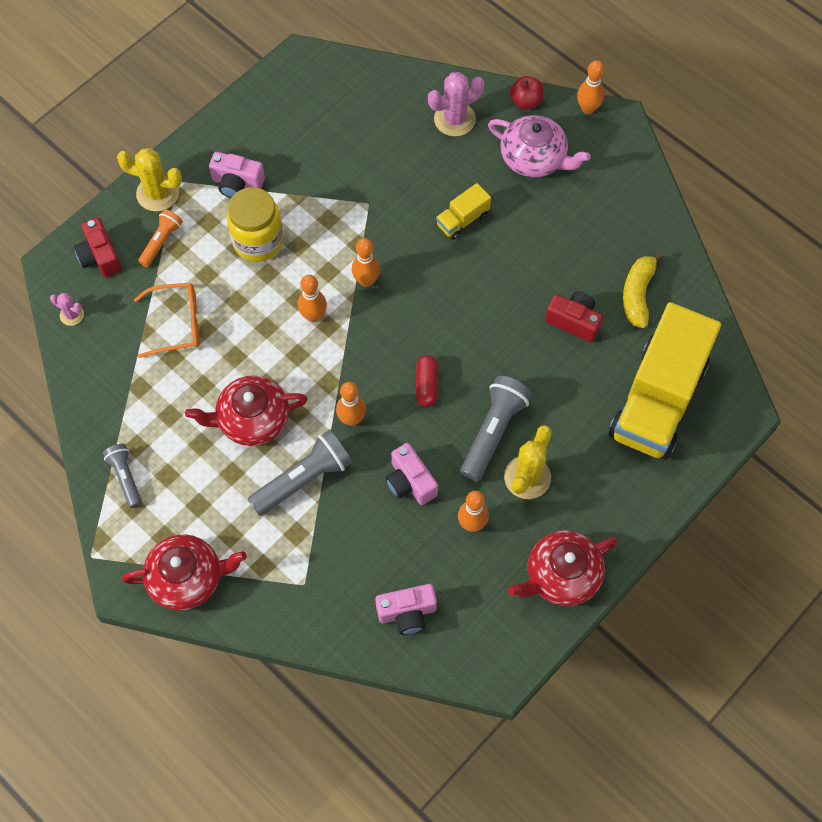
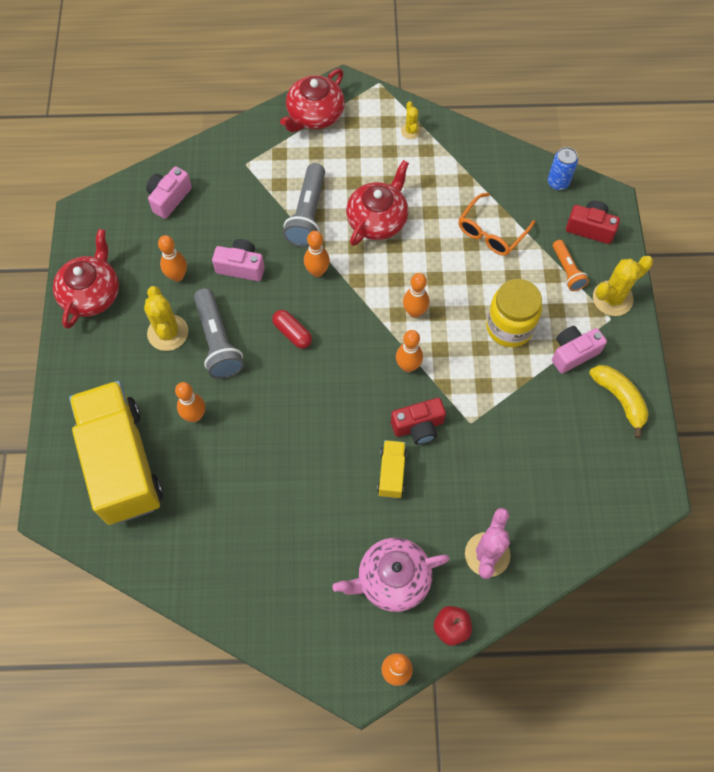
camera: 135 degrees right, 0 degrees up
pink cactus [50,293,84,326] -> blue can [548,147,578,190]
grey flashlight [103,444,142,508] -> yellow cactus [401,101,421,139]
red camera [545,291,603,343] -> red camera moved to [391,398,446,445]
yellow banana [623,252,664,328] -> yellow banana moved to [589,365,649,438]
none -> orange bowling pin [175,382,205,422]

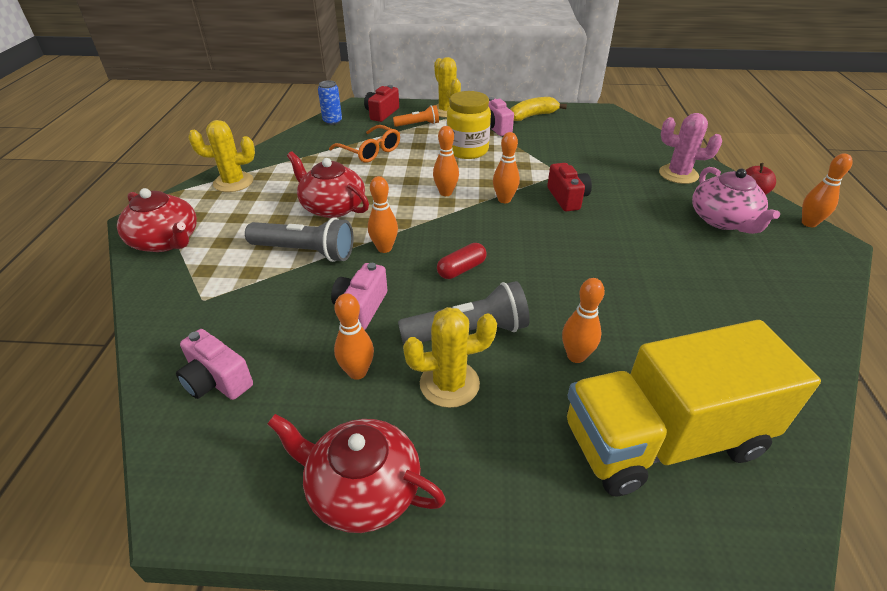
camera: 85 degrees left, 25 degrees down
yellow truck [377,440,407,498] -> none
yellow cactus [401,101,421,139] -> yellow cactus [188,120,255,192], size x1.83

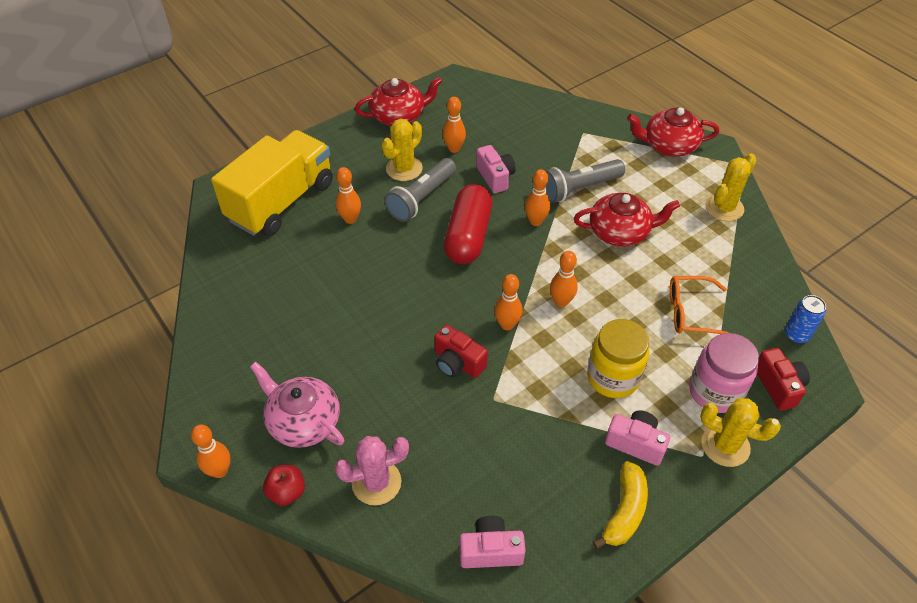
camera: 140 degrees right, 10 degrees up
pink camera [176,329,253,400] -> pink camera moved to [459,516,526,568]
orange flashlight [393,105,439,127] -> pink jar [689,333,759,413]
red capsule [437,243,486,279] -> red capsule [444,184,492,264], size x2.01

